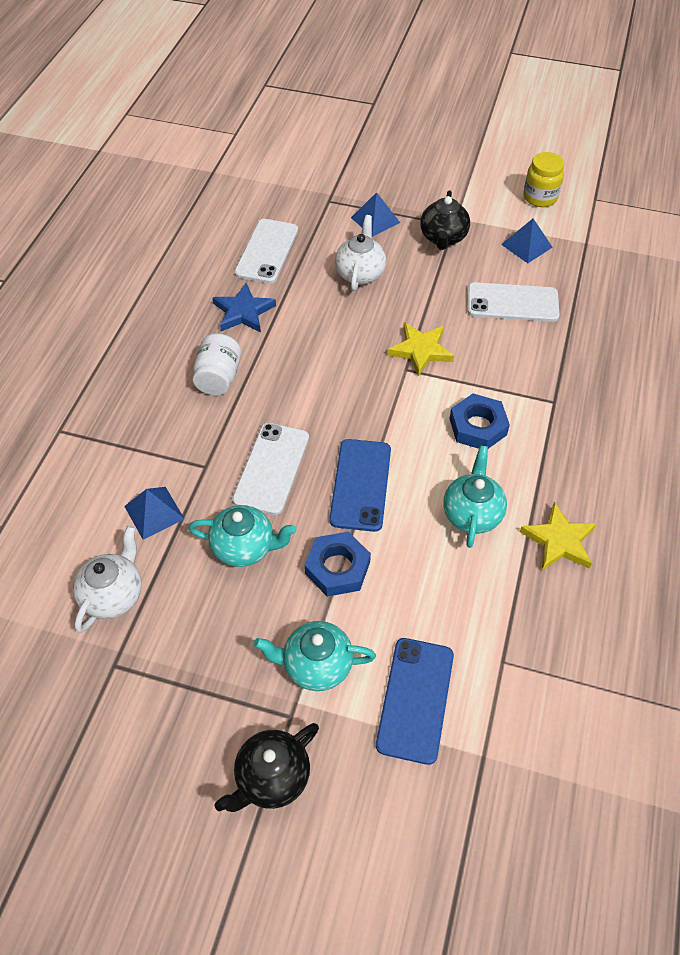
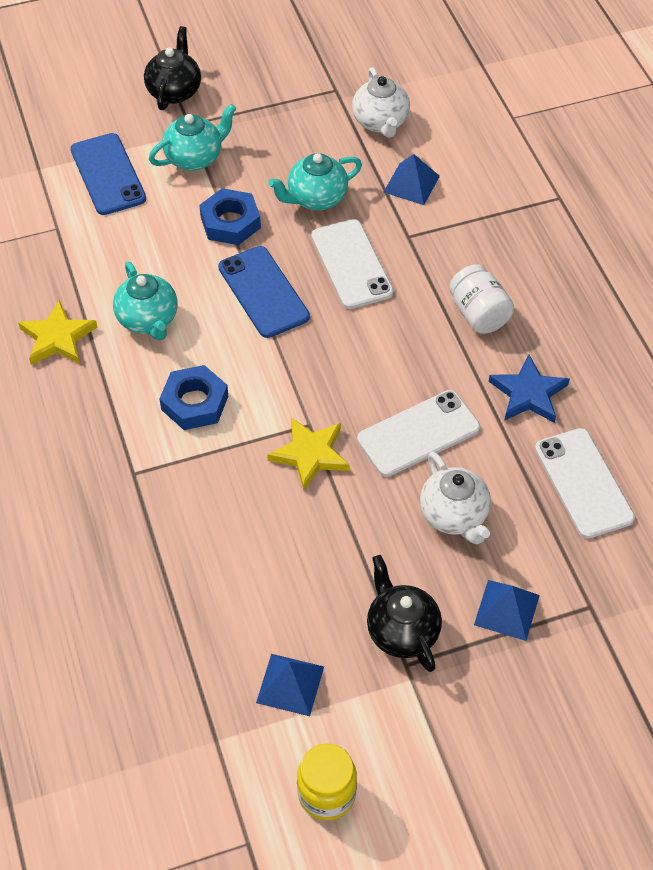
camera: 145 degrees right, 0 degrees up
white phone [467,282,560,322] -> white phone moved to [357,390,480,477]

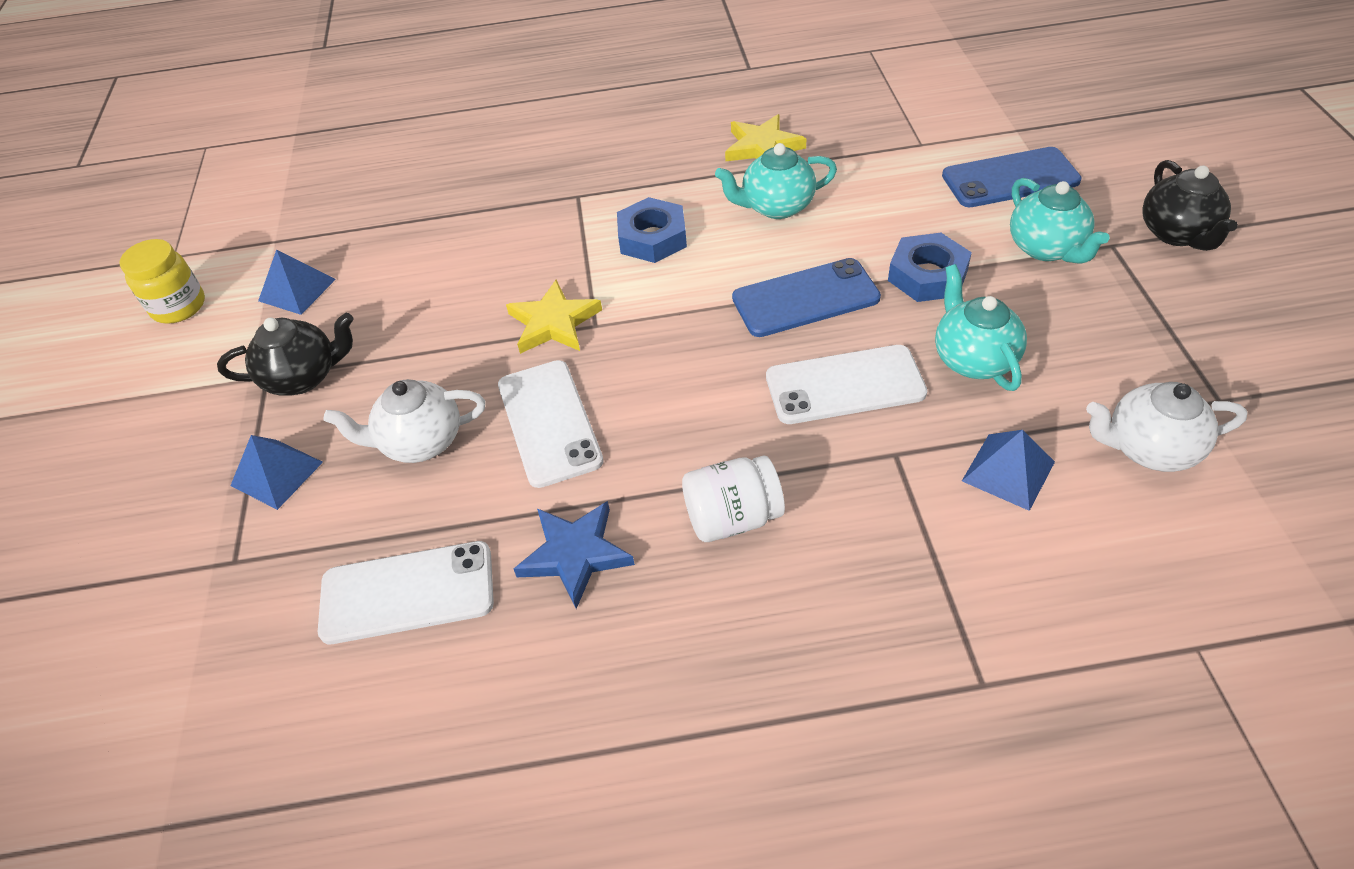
camera: 105 degrees right, 5 degrees down
black teapot [144,26,201,110] -> black teapot turned 60 degrees clockwise [1142,160,1238,251]

